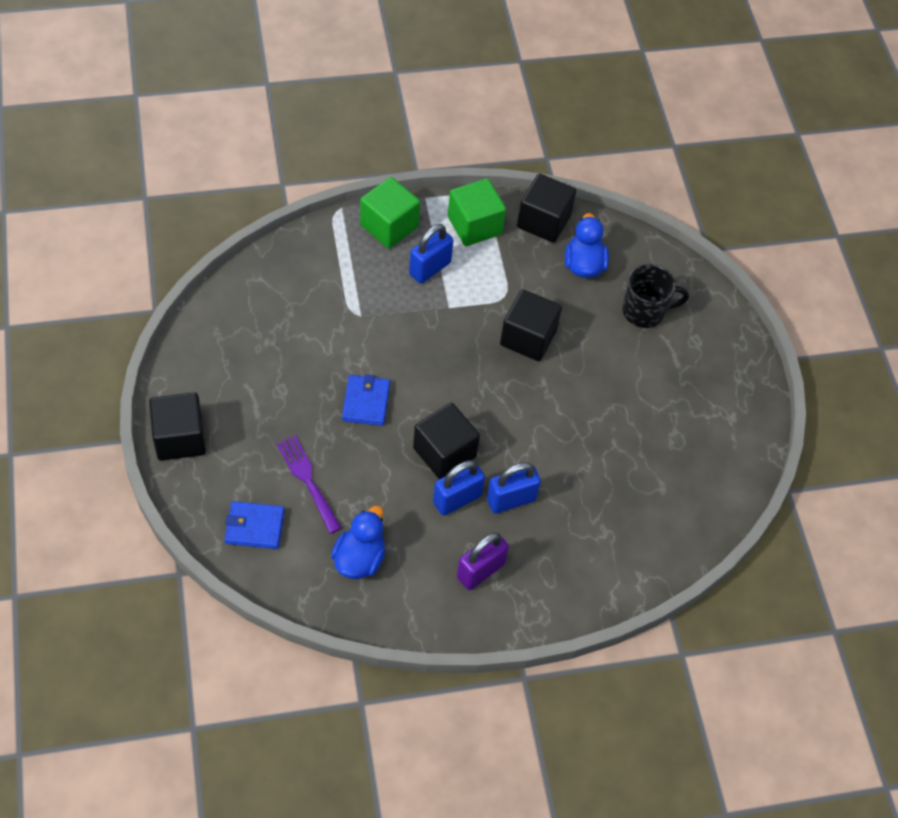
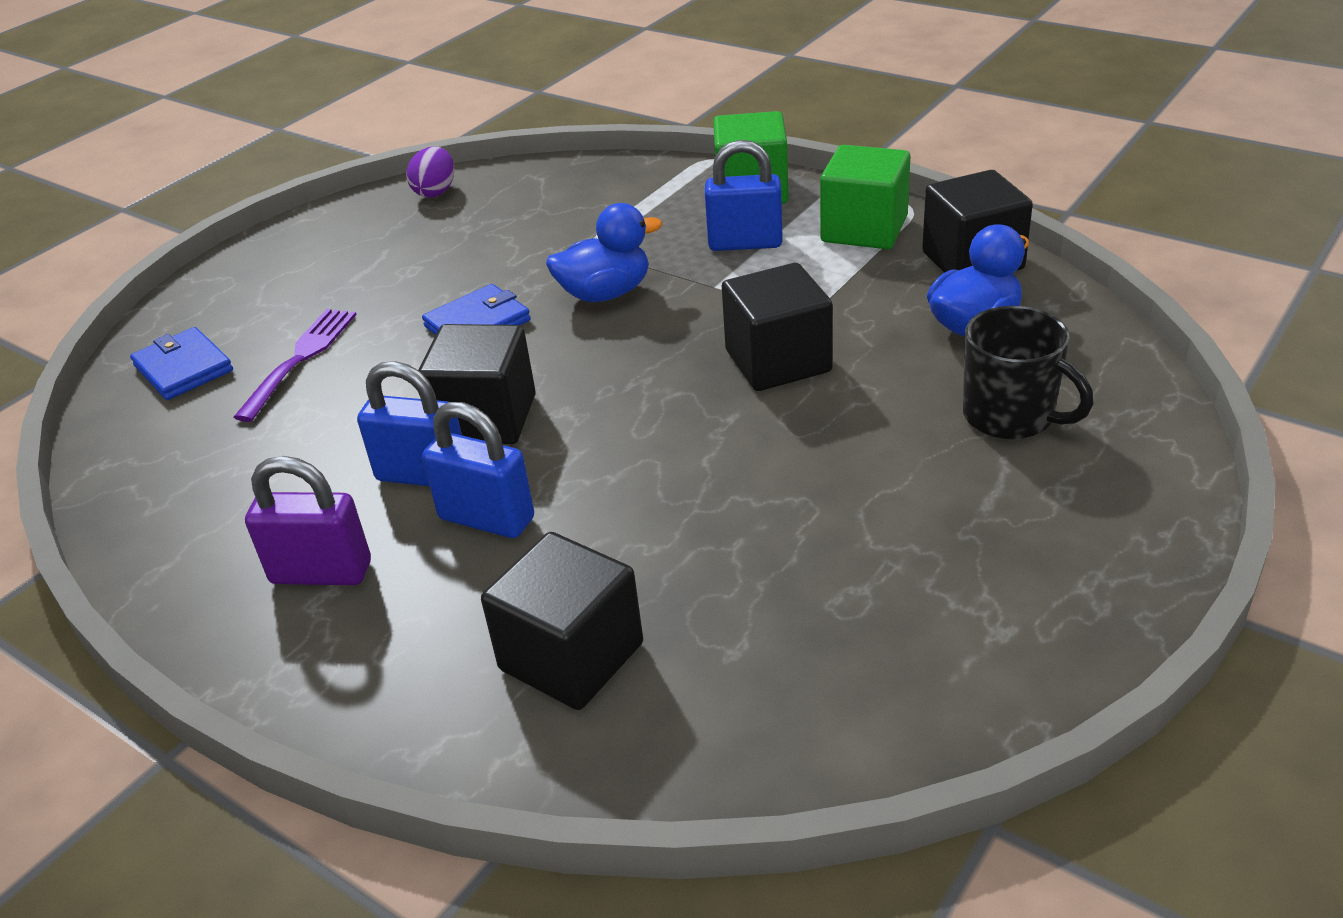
camera: 55 degrees right, 20 degrees down
black cube [149,392,206,461] -> black cube moved to [481,532,643,710]
blue duck [331,506,385,579] -> blue duck moved to [546,203,662,302]
none -> purple egg [406,147,454,198]

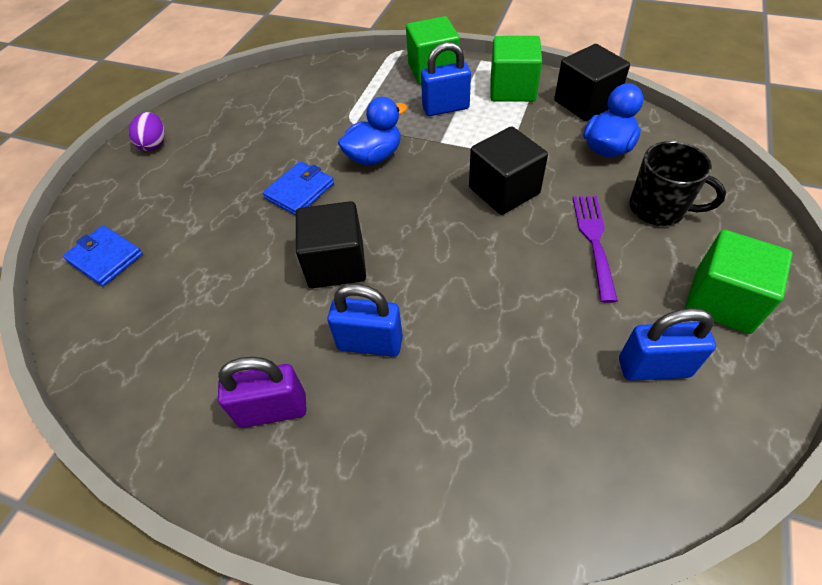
camera: 15 degrees left, 15 degrees up
purple fork [234,309,357,422] -> purple fork moved to [573,196,618,303]
blue padlock [357,361,462,486] -> blue padlock moved to [619,308,716,381]
purple egg [406,147,454,198] -> purple egg moved to [129,112,165,151]
black cube [481,532,643,710] -> none
none -> green cube [685,230,793,334]

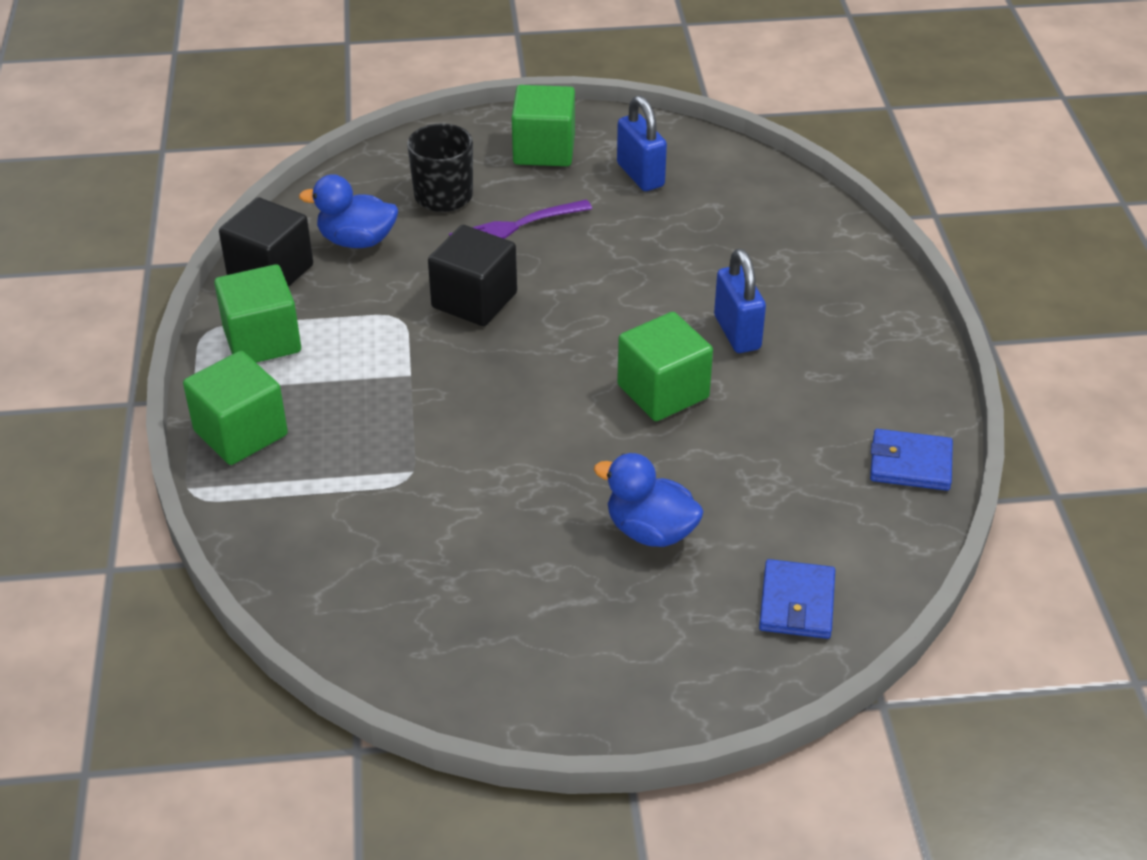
camera: 120 degrees left, 10 degrees down
purple egg [129,112,165,151] -> none
purple padlock [218,357,307,428] -> none
blue wallet [263,161,334,216] -> blue wallet moved to [870,429,953,491]
black cube [296,201,366,288] -> green cube [617,312,713,421]
blue duck [338,97,407,165] -> blue duck moved to [594,453,704,547]
blue padlock [421,42,471,116] -> none

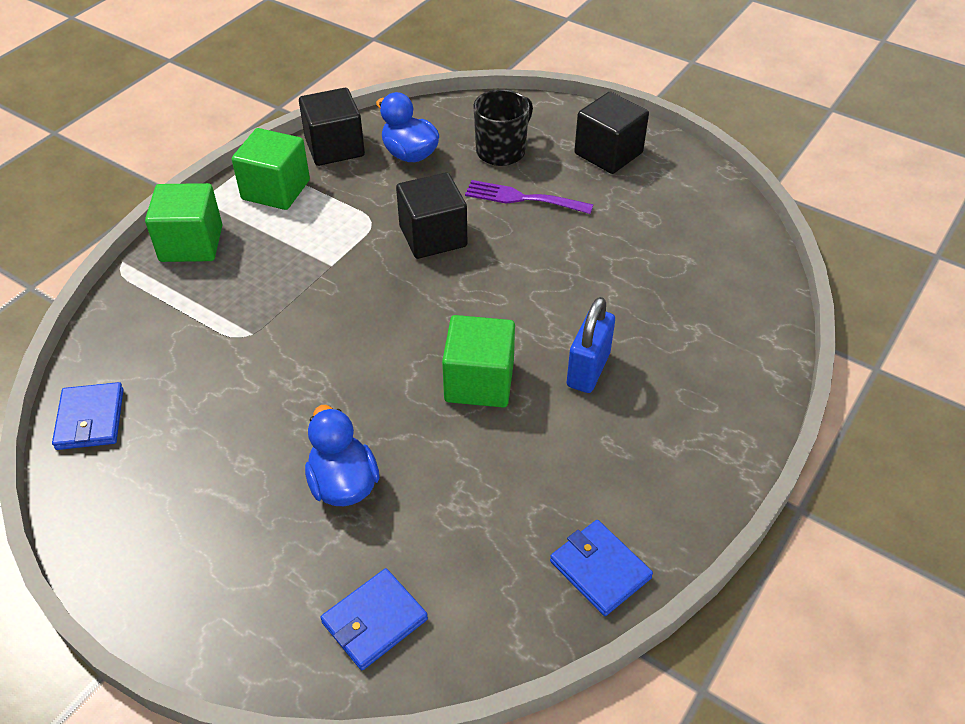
camera: 40 degrees right, 5 degrees up
green cube [512,85,575,166] -> black cube [574,92,649,174]
blue padlock [617,96,667,191] -> none
none -> blue wallet [52,382,124,450]

